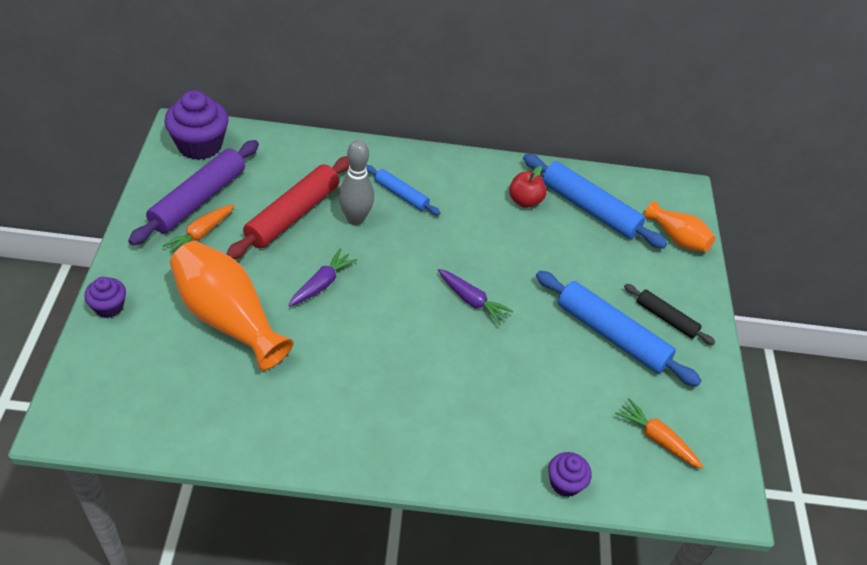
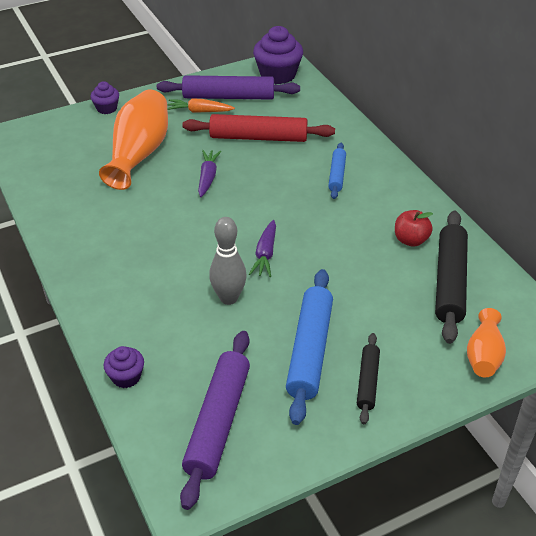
camera: 65 degrees right, 5 degrees down
purple carrot [289,249,358,306] -> purple carrot turned 90 degrees counterclockwise [198,150,222,197]
grey bowling pin [339,140,374,225] -> grey bowling pin moved to [209,217,247,305]
blue rolling pin [523,154,667,249] -> black rolling pin [435,211,468,344]
orange carrot [615,398,703,469] -> purple rolling pin [180,331,250,510]

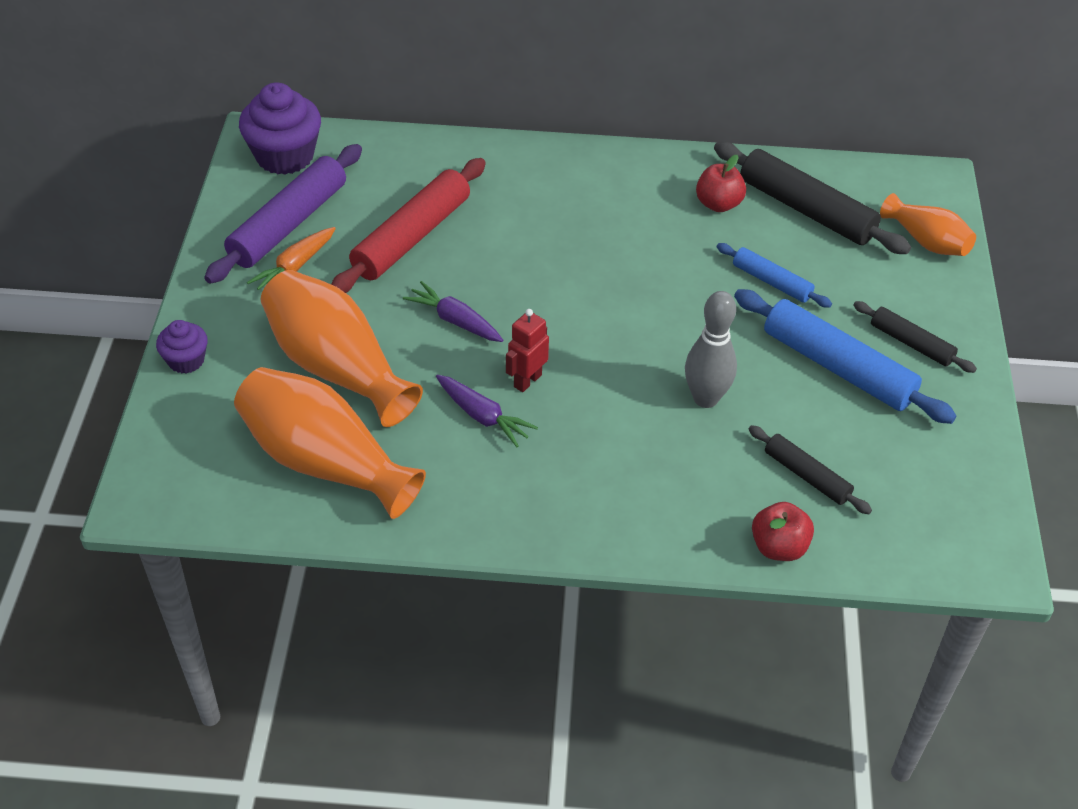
camera: 60 degrees left, 5 degrees up
purple cupcake [104,346,144,388] -> red apple [752,502,814,561]
purple rolling pin [180,331,250,510] -> none
purple carrot [249,220,276,277] -> purple carrot moved to [436,375,538,447]
blue rolling pin [328,143,346,199] -> blue rolling pin moved to [717,243,832,308]
none -> orange vase [234,367,426,519]
none -> red robot [506,309,549,392]
none -> black rolling pin [749,425,872,514]

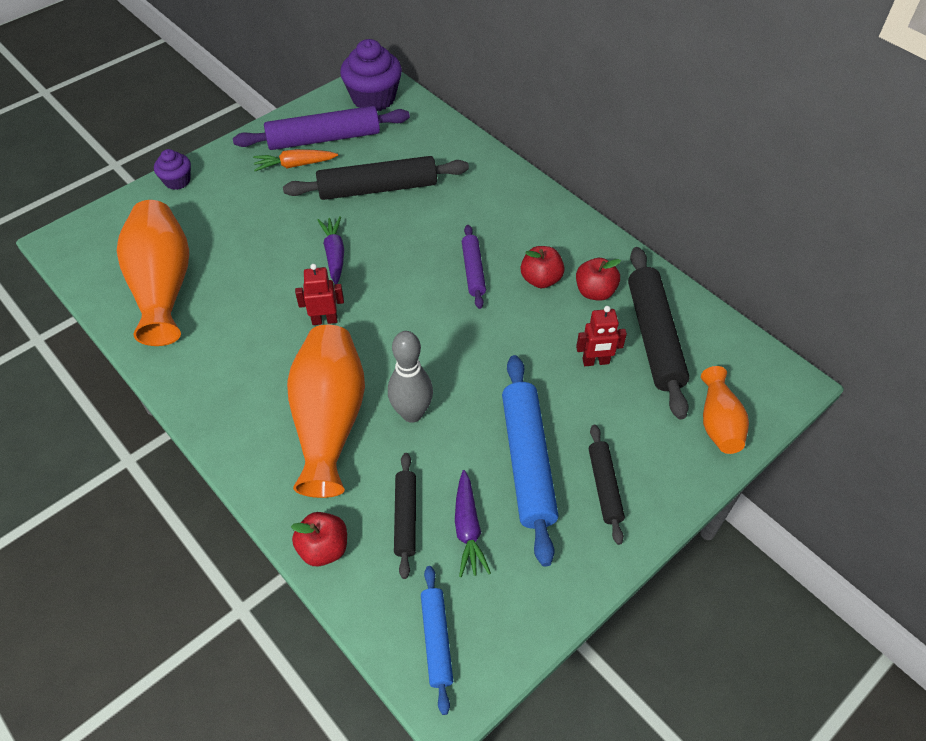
camera: 45 degrees right, 5 degrees up
orange vase [261,270,423,427] -> orange vase moved to [287,325,365,498]
red rolling pin [331,158,486,293] -> black rolling pin [283,156,469,200]
purple carrot [436,375,538,447] -> purple carrot moved to [455,470,491,577]
blue rolling pin [717,243,832,308] -> blue rolling pin moved to [421,566,453,715]
none -> purple rolling pin [462,225,486,309]
none -> red apple [521,246,565,288]
none -> red robot [576,306,627,366]

